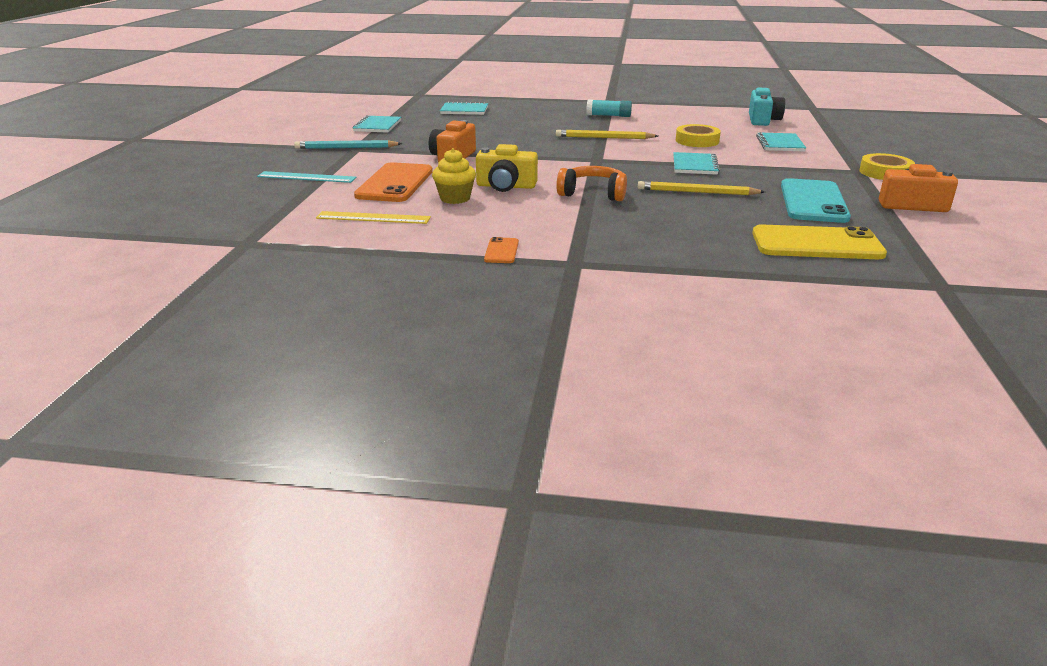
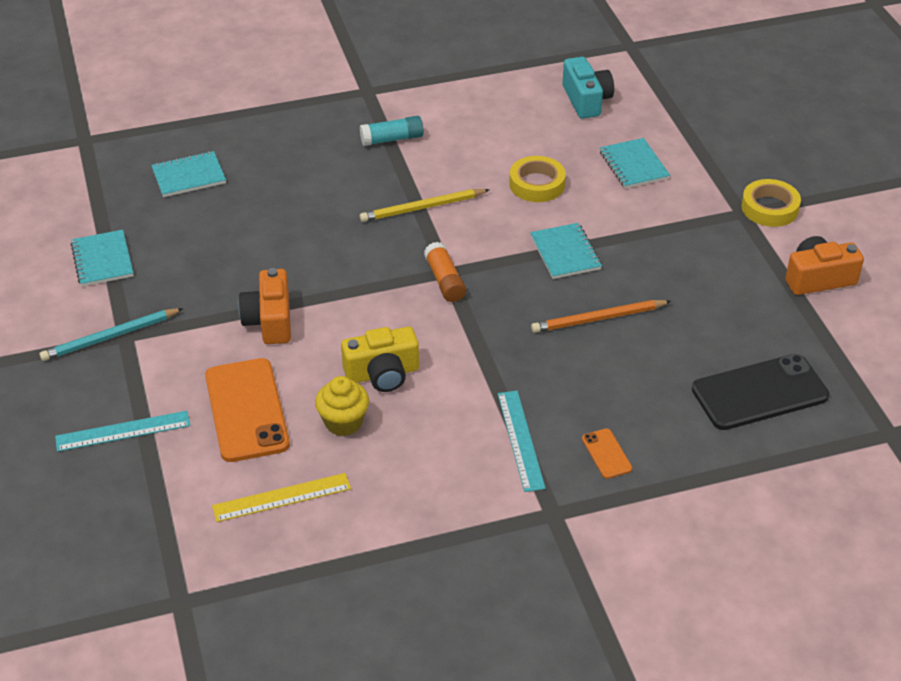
camera: 25 degrees left, 15 degrees up
orange phone [484,237,519,263] -> orange phone moved to [582,428,632,479]
orange headphones [556,166,627,201] -> none
yellow pencil [638,181,765,195] -> orange pencil [531,300,671,333]
yellow phone [752,225,887,259] -> black phone [692,354,829,430]
turquoise phone [781,178,851,223] -> none
none -> orange glue stick [424,242,466,302]
none -> turquoise ruler [498,391,546,492]

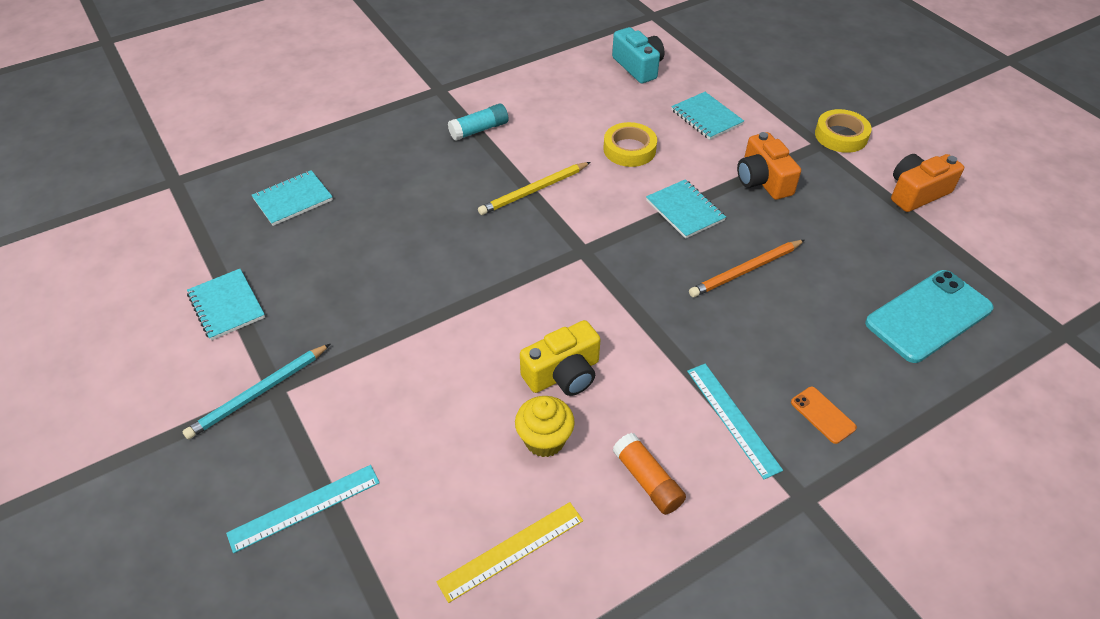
camera: 15 degrees left, 5 degrees up
orange phone [205,358,290,462] -> none
orange camera [238,268,291,344] -> orange camera moved to [737,132,801,200]
orange glue stick [424,242,466,302] -> orange glue stick moved to [613,433,686,515]
black phone [692,354,829,430] -> turquoise phone [865,270,994,363]

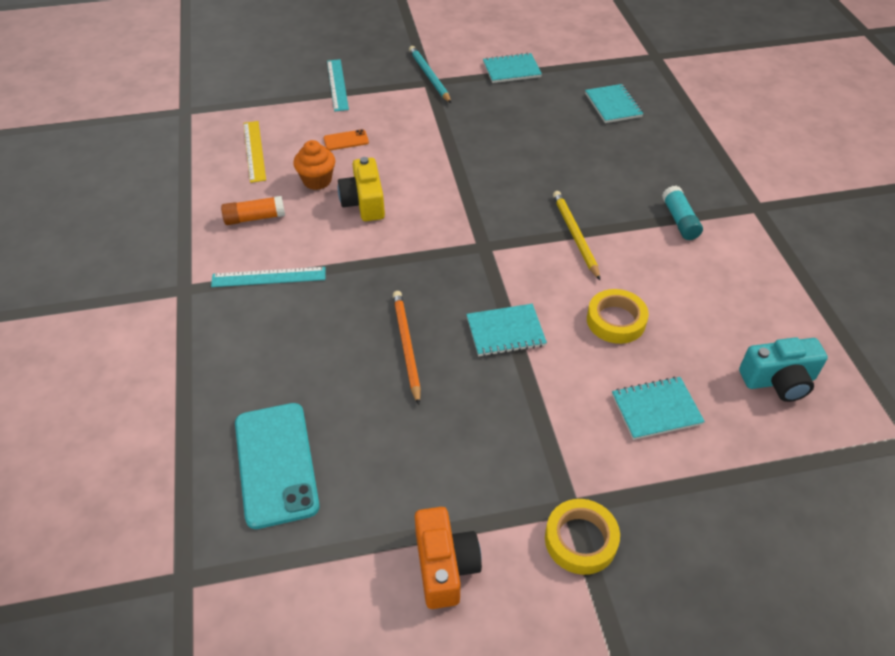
camera: 110 degrees right, 0 degrees up
yellow cupcake [515,396,575,457] -> orange cupcake [293,140,335,190]
orange camera [737,132,801,200] -> none
orange phone [791,387,857,444] -> orange phone moved to [323,129,369,150]

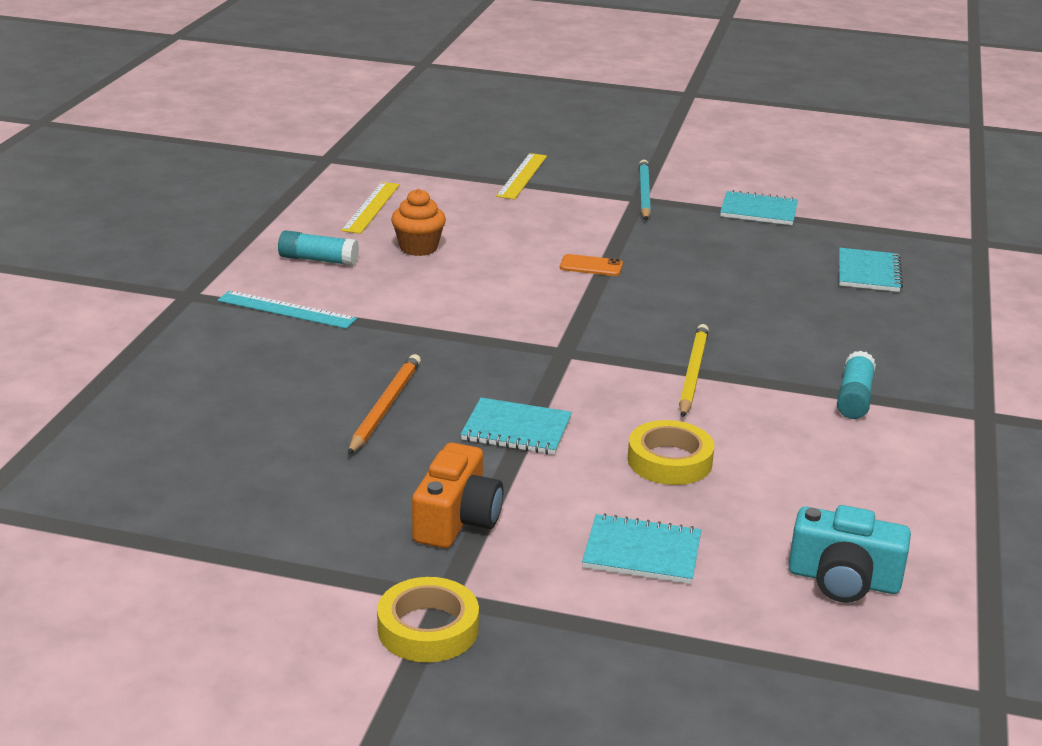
camera: 25 degrees right, 20 degrees down
orange glue stick [221,196,285,225] -> turquoise glue stick [278,230,359,266]
turquoise phone [235,403,320,529] -> none
orange phone [323,129,369,150] -> orange phone moved to [560,254,623,276]
turquoise ruler [327,59,349,111] -> yellow ruler [496,153,547,200]
yellow camera [338,157,385,221] -> none
orange camera [415,507,482,609] -> orange camera moved to [412,442,503,548]

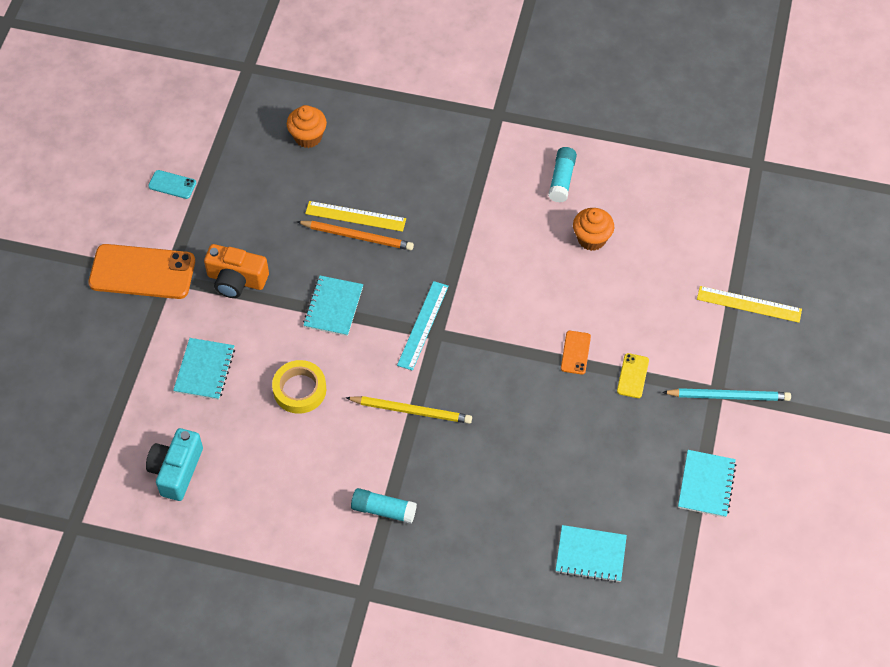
camera: 90 degrees right, 30 degrees up
turquoise ruler [218,291,357,329] -> turquoise ruler moved to [397,281,449,371]
yellow ruler [341,182,400,234] -> yellow ruler moved to [305,201,406,232]
yellow tape [377,577,479,662] -> orange phone [88,244,195,299]
none -> turquoise phone [148,170,196,199]
none -> orange cupcake [287,105,327,148]
none -> yellow phone [617,353,649,398]

